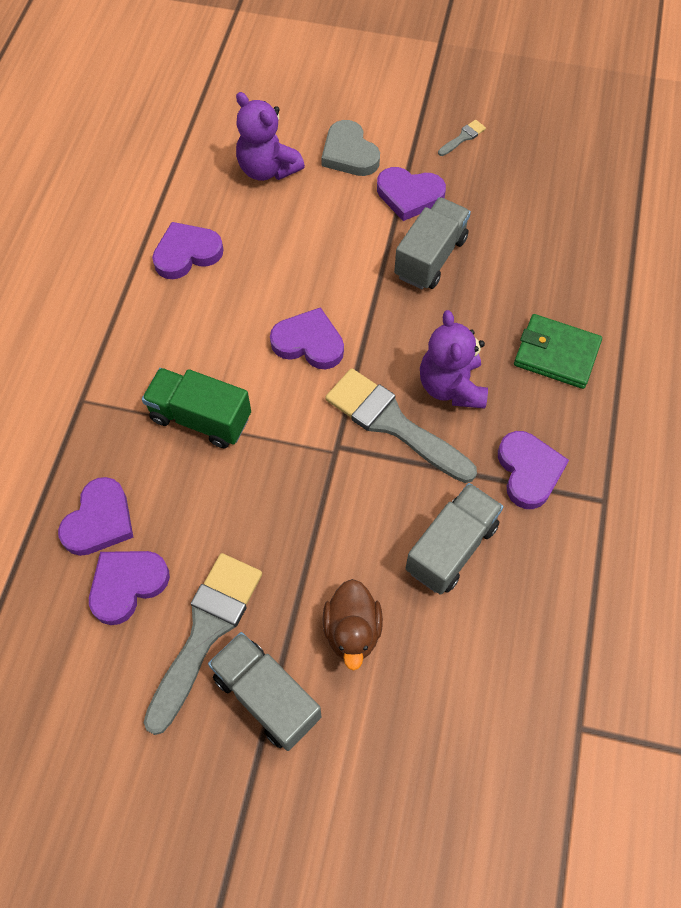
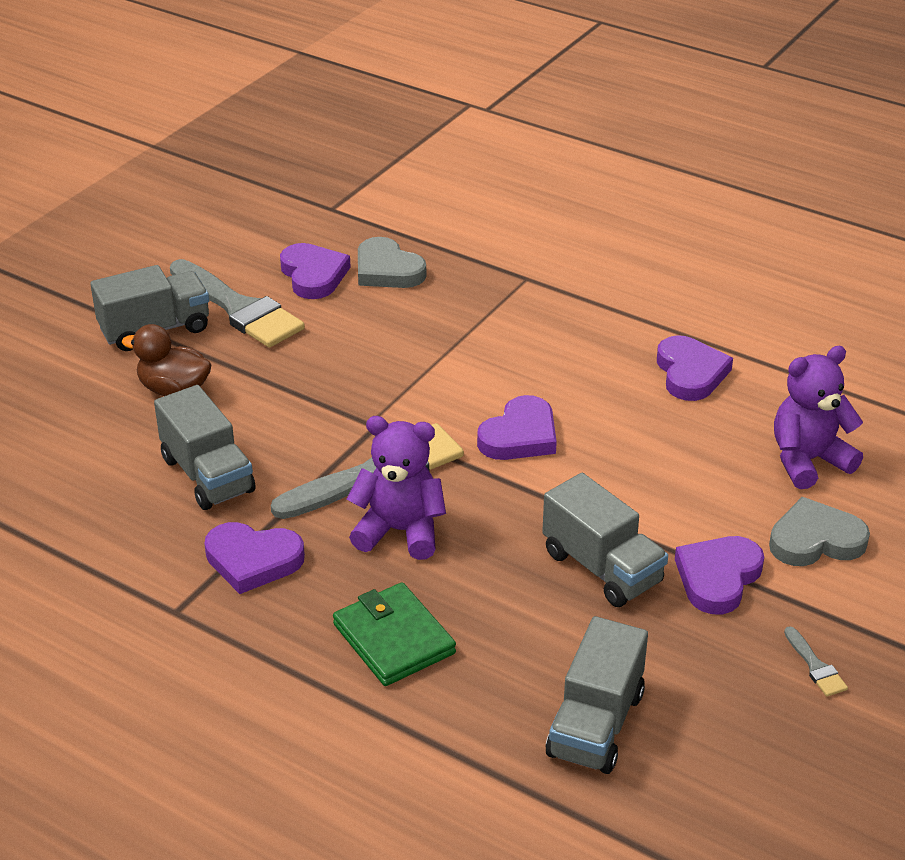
camera: 110 degrees right, 25 degrees down
purple heart [58,477,133,556] -> grey heart [358,237,426,288]
green truck [142,368,251,448] -> none
green wallet [514,314,602,389] -> green wallet turned 75 degrees counterclockwise [333,582,456,686]
none -> grey truck [546,616,648,774]

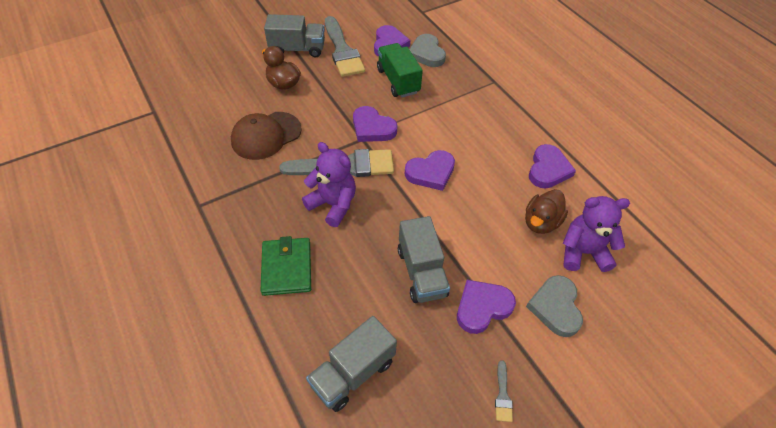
camera: 25 degrees right, 15 degrees up
grey truck [154,385,256,510] -> brown cap [231,112,302,160]
purple heart [204,522,305,594] -> purple heart moved to [353,106,398,142]
grey heart [769,497,870,566] -> grey heart turned 105 degrees counterclockwise [526,275,583,337]
none -> green truck [377,43,423,98]
none -> brown duck [525,189,568,234]

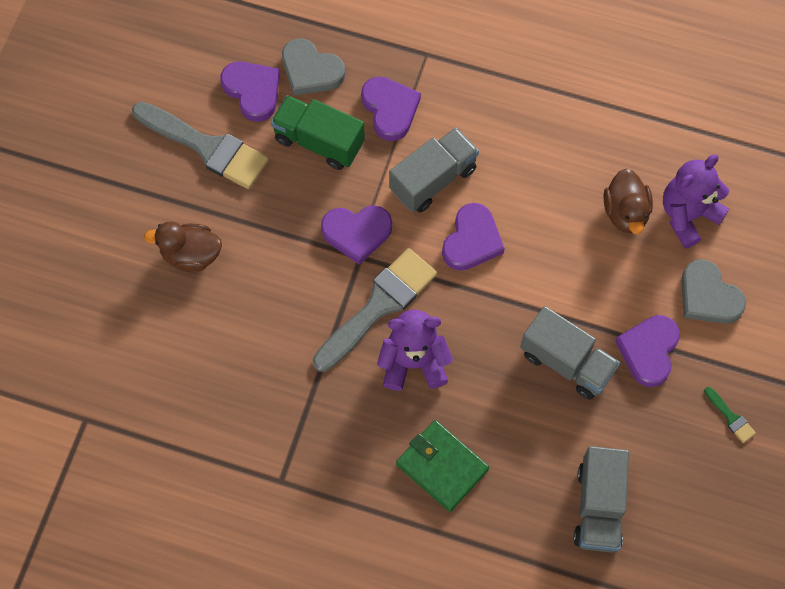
camera: 40 degrees left, 15 degrees up
brown cap [231,112,302,160] -> none
grey truck [264,14,325,57] -> grey truck moved to [389,127,479,213]
grey brush [495,360,513,422] -> green brush [704,387,756,443]
purple heart [529,144,576,189] -> purple heart moved to [361,76,421,141]

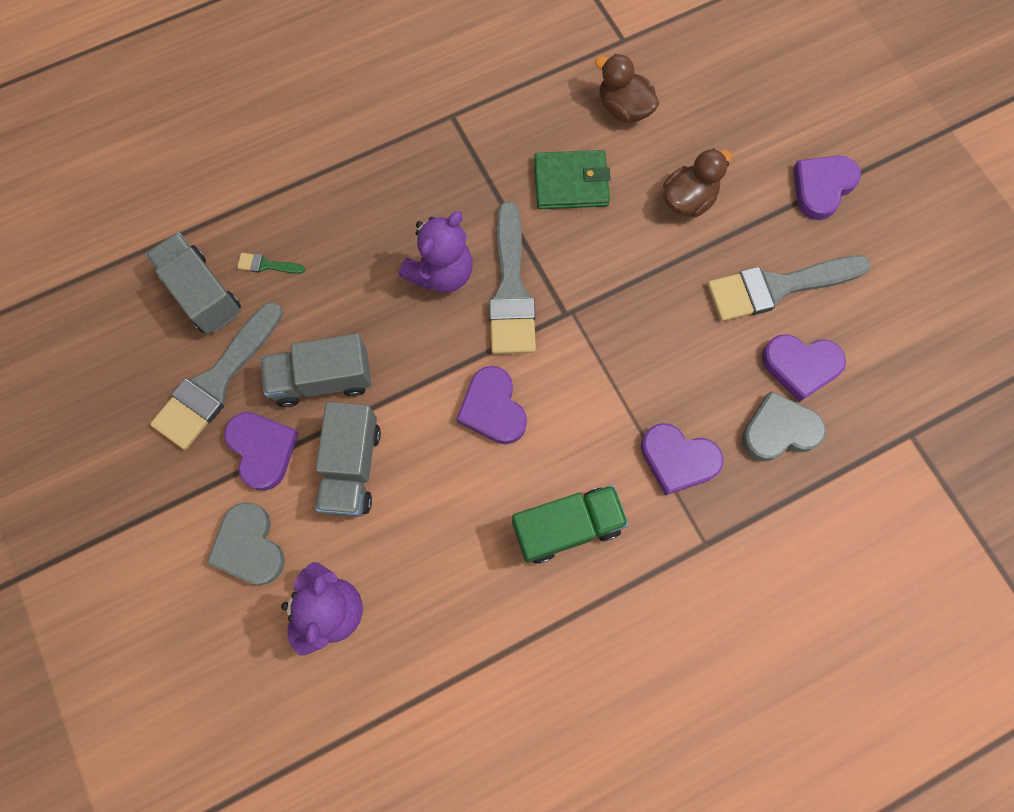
camera: 135 degrees right, 5 degrees up
green truck [271,95,365,170] -> green truck moved to [512,485,629,564]
purple heart [321,205,392,265] -> purple heart moved to [793,155,861,220]
grey truck [389,127,479,213] -> grey truck moved to [315,402,381,517]
green wallet [396,420,489,512] -> green wallet moved to [534,150,611,209]
brown duck [604,169,653,234] -> brown duck moved to [595,54,659,123]
grey heart [681,259,746,324] -> grey heart turned 120 degrees counterclockwise [207,502,285,585]
green brush [704,387,756,443] -> green brush moved to [237,253,305,274]
none -> grey brush [150,302,283,450]

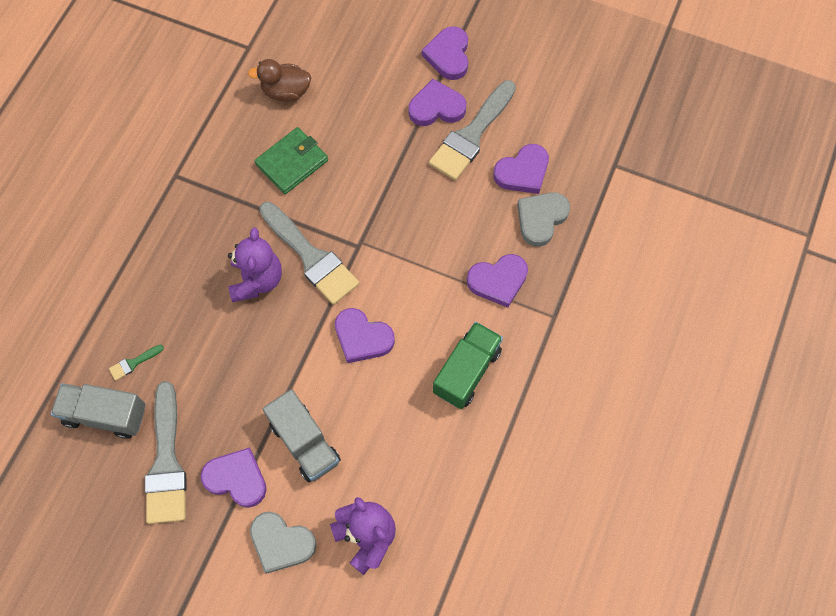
camera: 40 degrees left, 5 degrees down
grey truck [261,333,371,407] -> none
brown duck [663,148,732,217] -> none
none -> purple heart [408,79,466,126]

